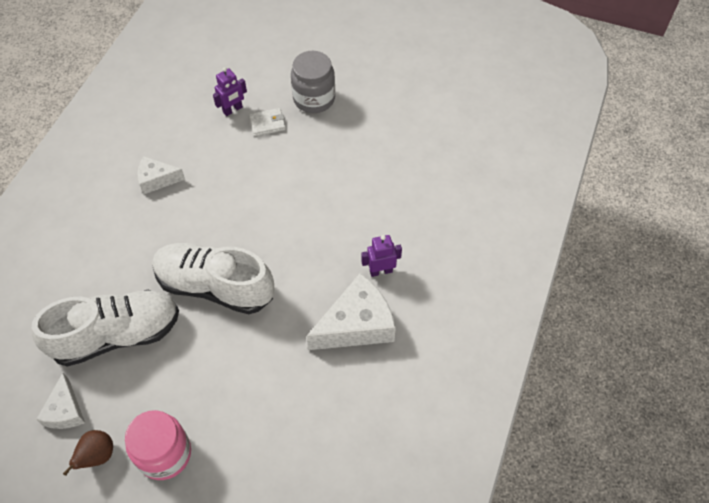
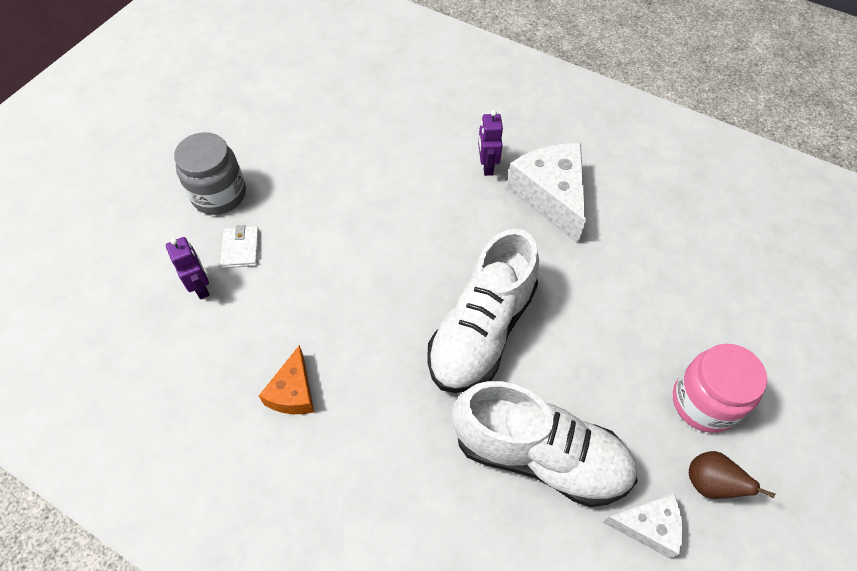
camera: 80 degrees left, 0 degrees up
white shoe [32,290,179,367] -> white shoe turned 120 degrees clockwise [452,381,638,507]
white cheese [138,156,185,195] -> orange cheese [259,345,314,414]

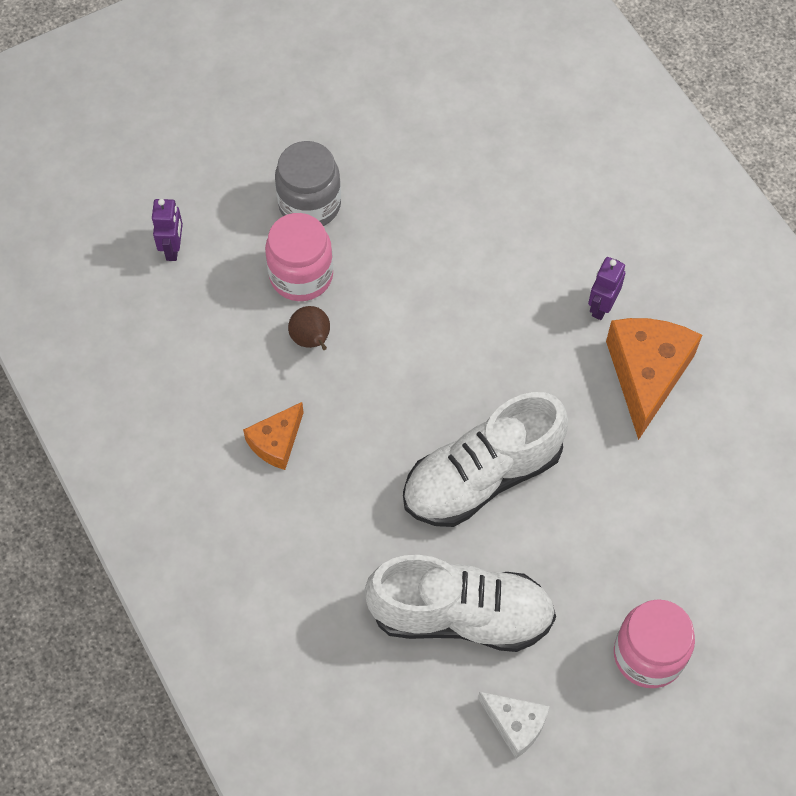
camera: 30 degrees right, 5 degrees up
purple robot [166,237,210,299] -> purple robot moved to [152,199,183,261]
white wallet [220,225,259,268] -> pink jar [265,213,333,301]
white shoe [452,381,638,507] -> white shoe turned 45 degrees counterclockwise [365,555,556,652]
white cheese [506,143,586,244] -> orange cheese [606,318,702,440]
brown pear [689,451,775,499] -> brown pear moved to [288,306,330,350]

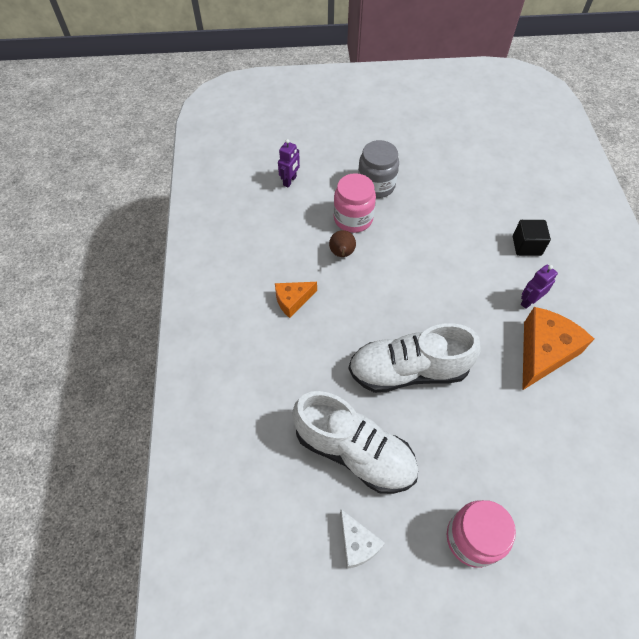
camera: 25 degrees right, 5 degrees down
none -> black cube [513,220,551,256]

